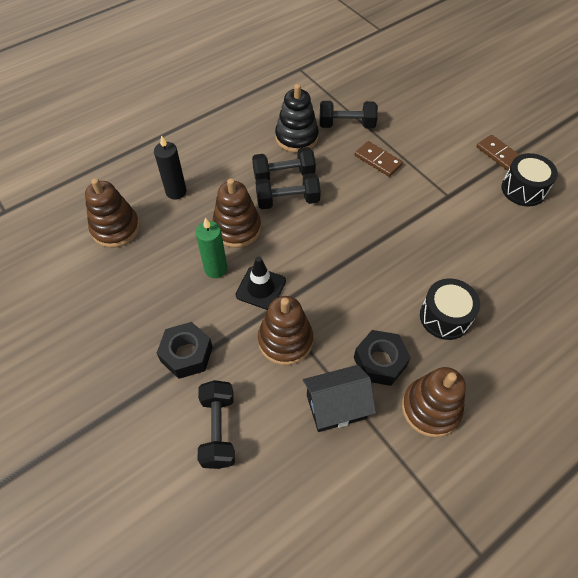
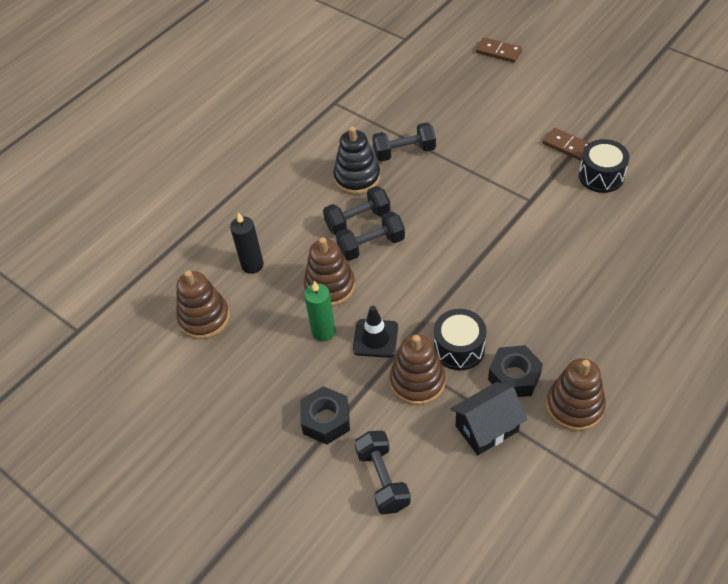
camera: 10 degrees left, 5 degrees down
brown domino [355,141,403,177] -> brown domino moved to [476,37,522,63]
black drum [420,278,480,340] -> black drum moved to [434,309,487,371]

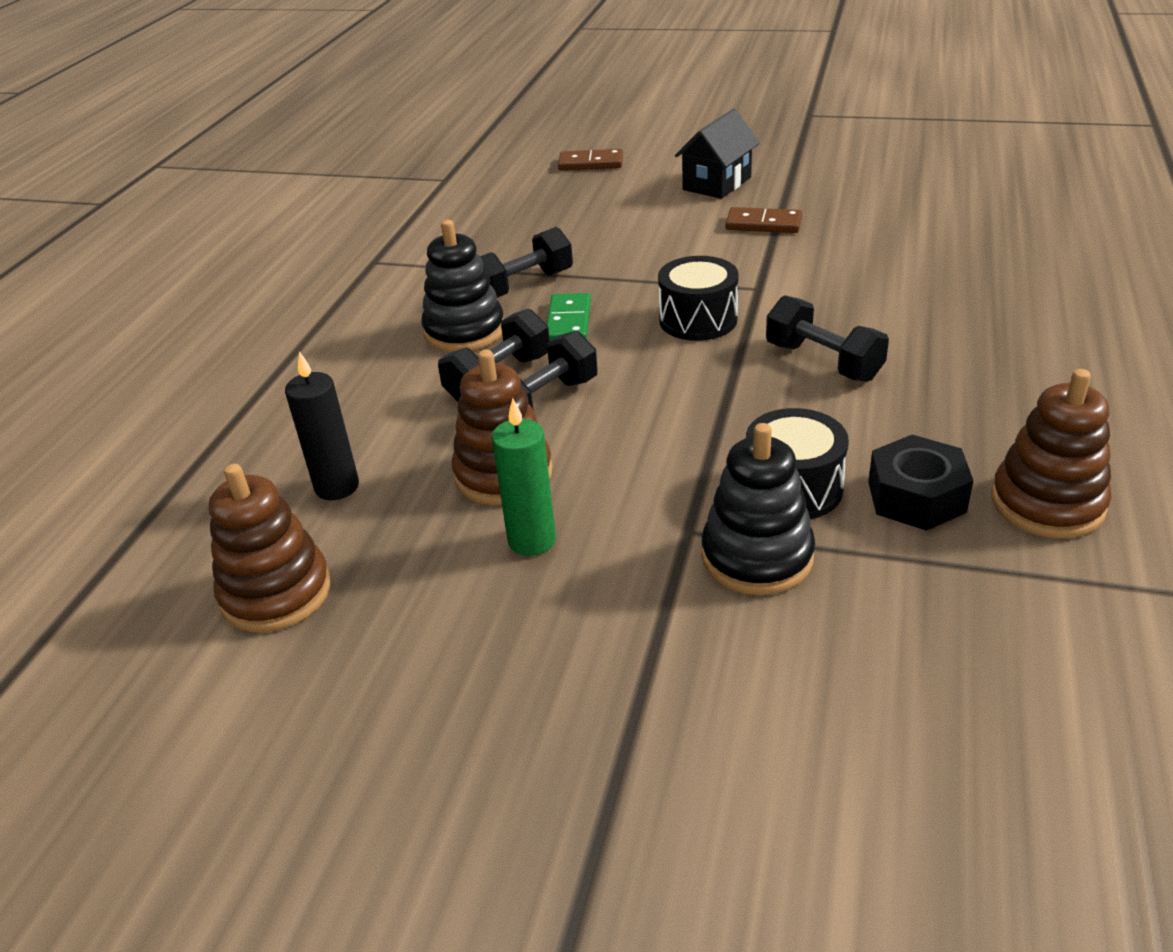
camera: 25 degrees left, 15 degrees down
black nut [300,386,350,445] -> none
black traffic cone [353,306,398,358] -> none
black dumbbell [354,431,411,514] -> black dumbbell moved to [766,295,889,382]
brown stacking toy [390,334,445,405] -> black stacking toy [701,423,815,595]
black house [450,382,527,455] -> black house moved to [675,109,760,199]
black drum [579,139,630,193] -> black drum moved to [658,256,739,341]
none -> green domino [547,293,591,341]

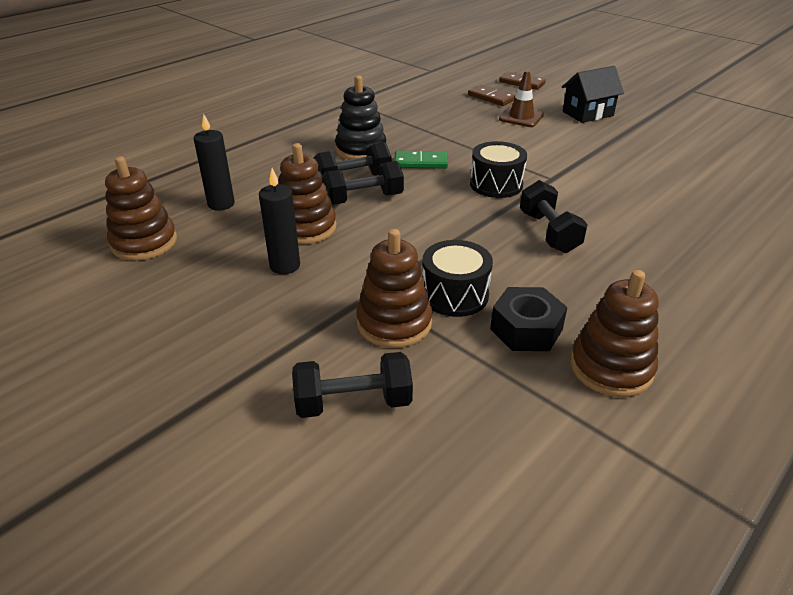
camera: 25 degrees right, 0 degrees up
black dumbbell [480,227,573,298] -> black dumbbell moved to [292,352,413,418]
green candle [492,398,556,556] -> black candle [259,168,300,274]
green domino [547,293,591,341] -> green domino turned 60 degrees clockwise [394,151,448,168]
black stacking toy [701,423,815,595] -> brown stacking toy [356,229,432,348]
brown domino [725,207,802,233] -> brown domino moved to [468,85,515,106]
none -> brown traffic cone [499,70,544,127]

